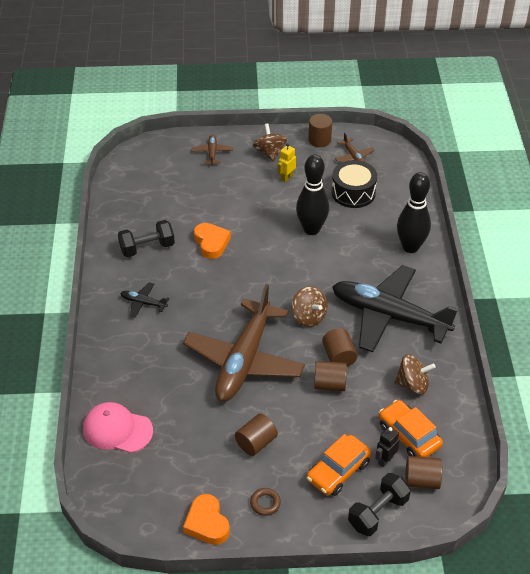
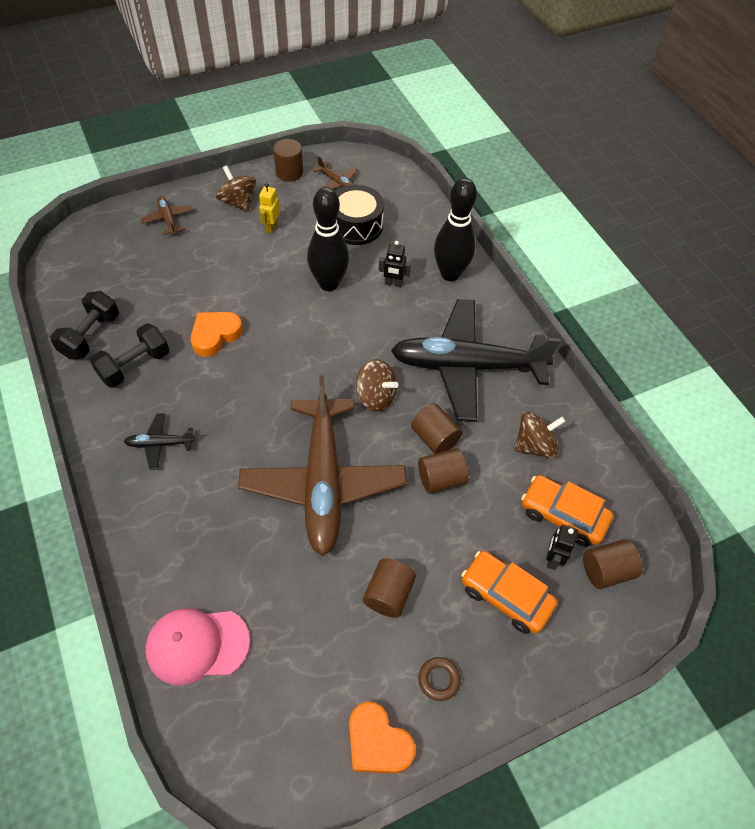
camera: 25 degrees left, 10 degrees up
orange heart [194,223,231,259] -> orange heart turned 90 degrees counterclockwise [191,312,243,357]
orange car [307,434,371,496] -> orange car turned 105 degrees clockwise [461,551,557,634]
black dumbbell [348,473,411,536] -> black dumbbell moved to [50,291,119,359]
none -> black robot [379,241,411,287]

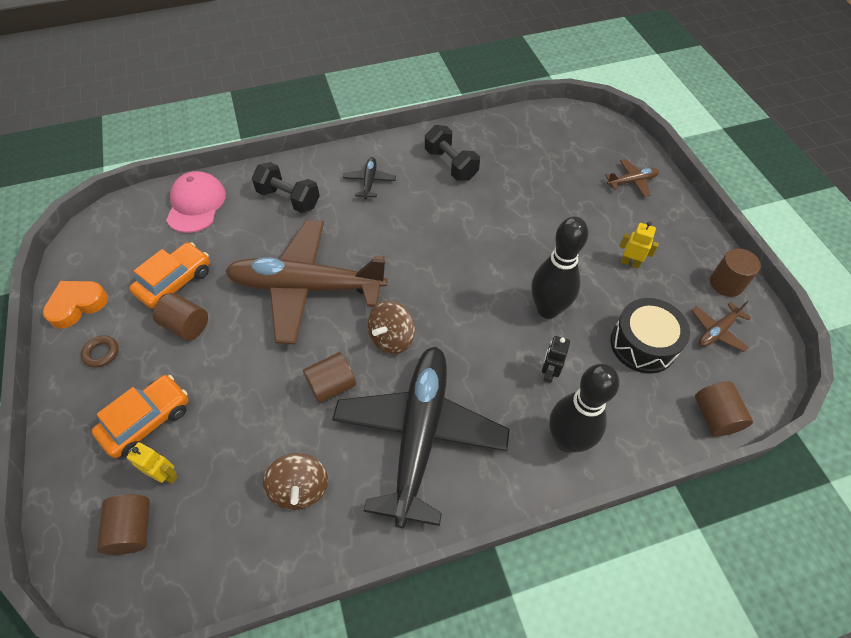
camera: 100 degrees right, 0 degrees up
black dumbbell [50,291,119,359] -> black dumbbell moved to [252,162,320,213]
orange heart [191,312,243,357] -> none
brown spinning top [216,165,256,212] -> none
brown cylinder [418,448,469,494] -> brown cylinder moved to [695,381,753,436]
orange car [521,475,613,547] -> orange car moved to [129,242,210,309]
black robot [546,525,578,570] -> yellow robot [127,442,178,484]

